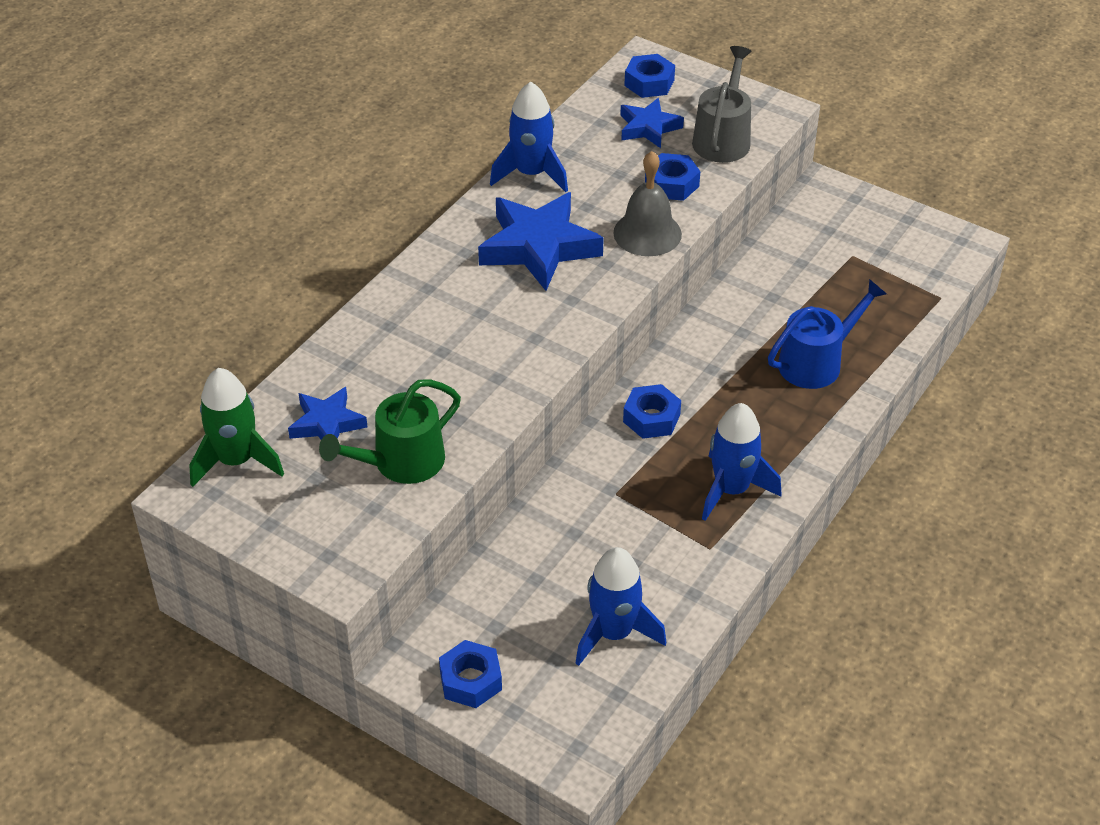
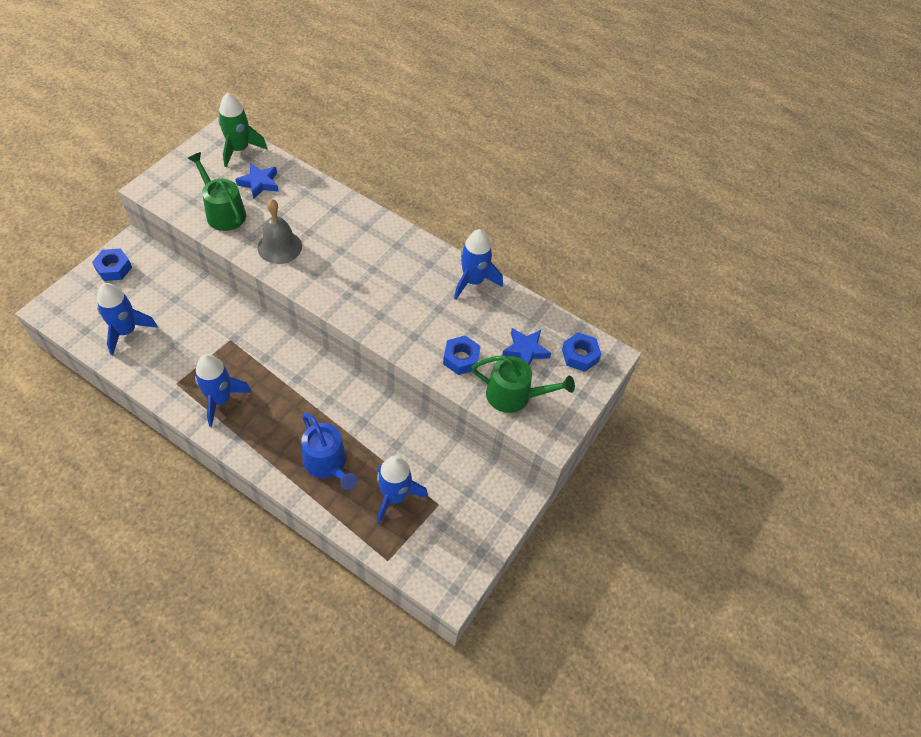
camera: 85 degrees right, 10 degrees up
blue star [478,192,604,291] -> none
grey bell [613,151,682,256] -> grey bell moved to [258,199,302,264]
blue nut [623,384,681,439] -> none
grey watering can [692,46,751,163] -> green watering can [471,355,575,413]
none -> blue rocket [377,456,428,524]

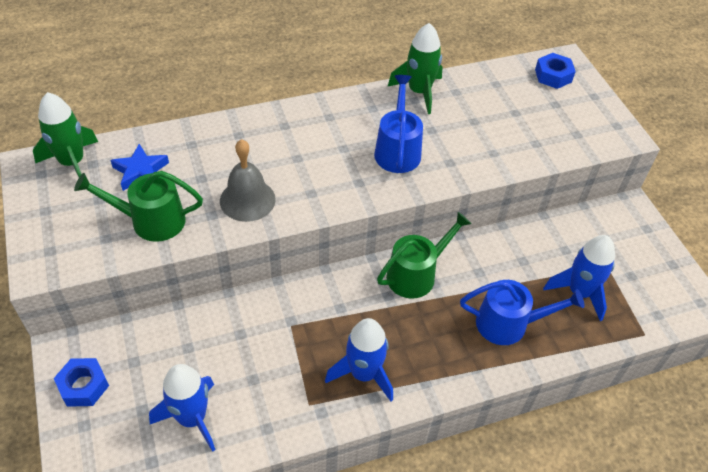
camera: 50 degrees left, 5 degrees down
blue nut [443,336,480,375] -> none
blue rocket [454,229,503,300] -> green rocket [388,23,442,114]
green watering can [471,355,575,413] -> green watering can moved to [377,212,472,298]
blue star [502,328,551,366] -> none
none -> blue watering can [374,75,423,173]

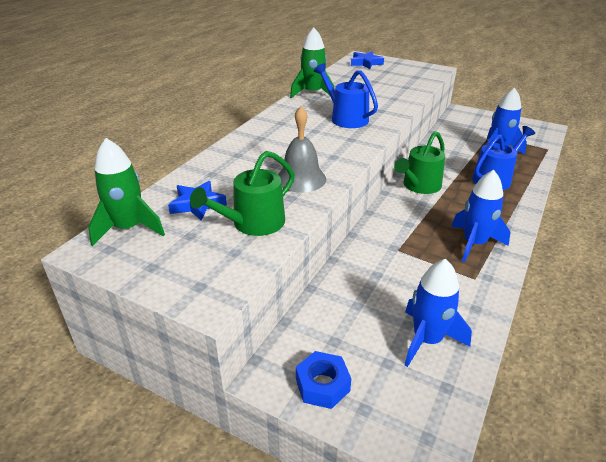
camera: 40 degrees left, 15 degrees down
green watering can [377,212,472,298] -> green watering can turned 150 degrees counterclockwise [394,131,445,194]
blue nut [535,53,576,89] -> blue star [351,51,384,69]

